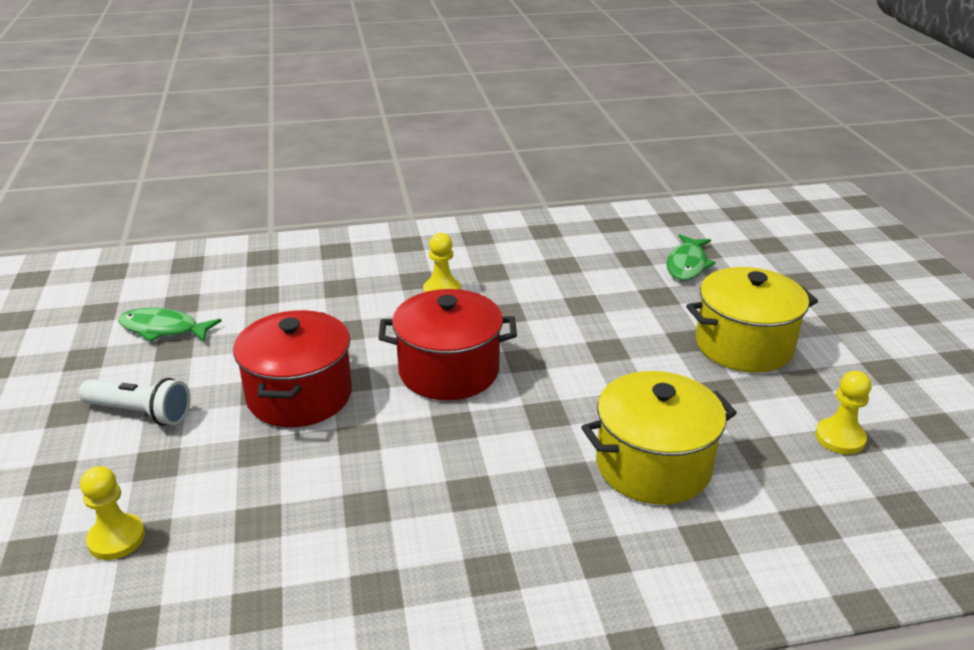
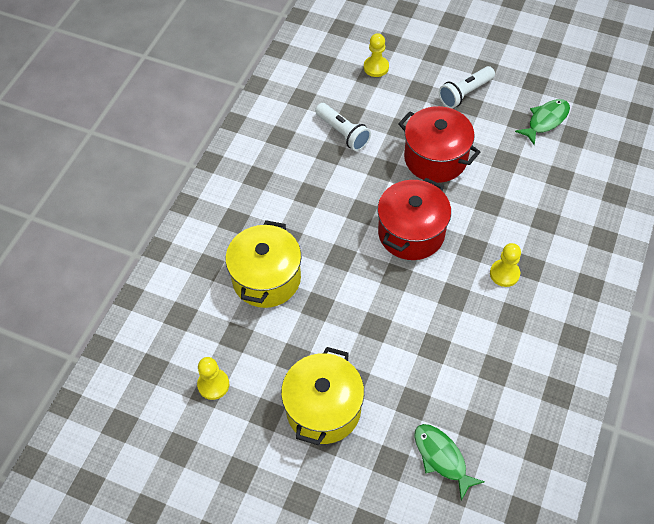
camera: 125 degrees right, 25 degrees up
none -> white flashlight [315,103,371,151]

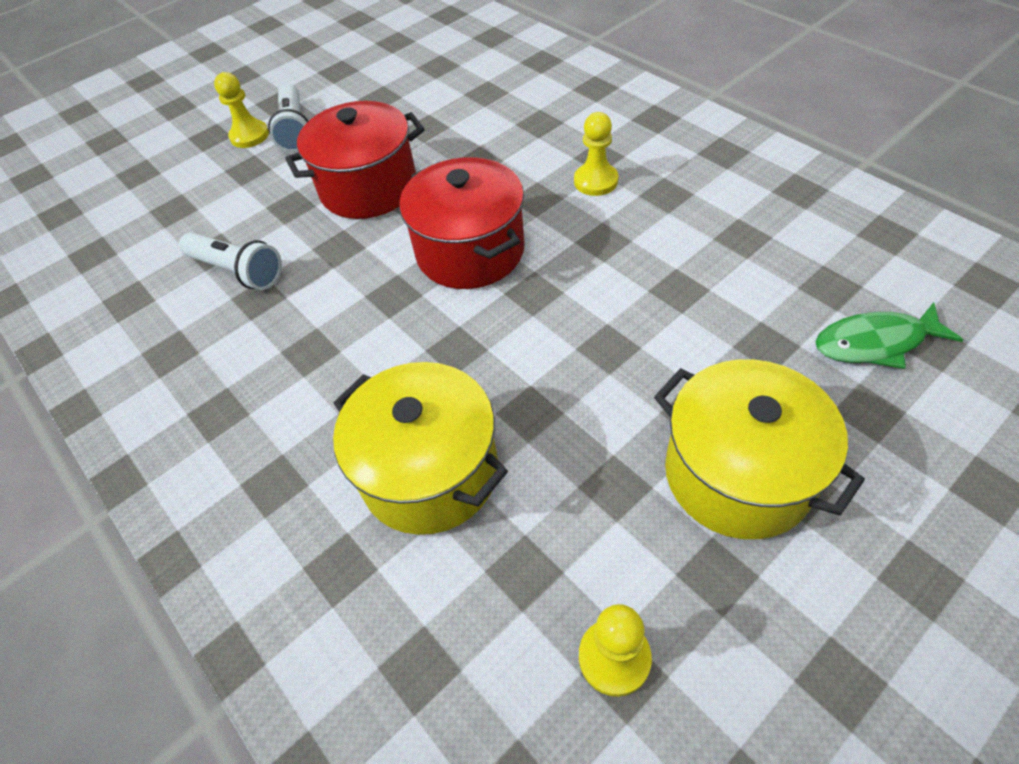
camera: 60 degrees left, 5 degrees down
white flashlight [315,103,371,151] -> white flashlight turned 45 degrees clockwise [179,232,282,290]
yellow pawn [364,33,389,77] -> yellow pawn moved to [214,72,269,148]
green fish [515,99,570,145] -> none

